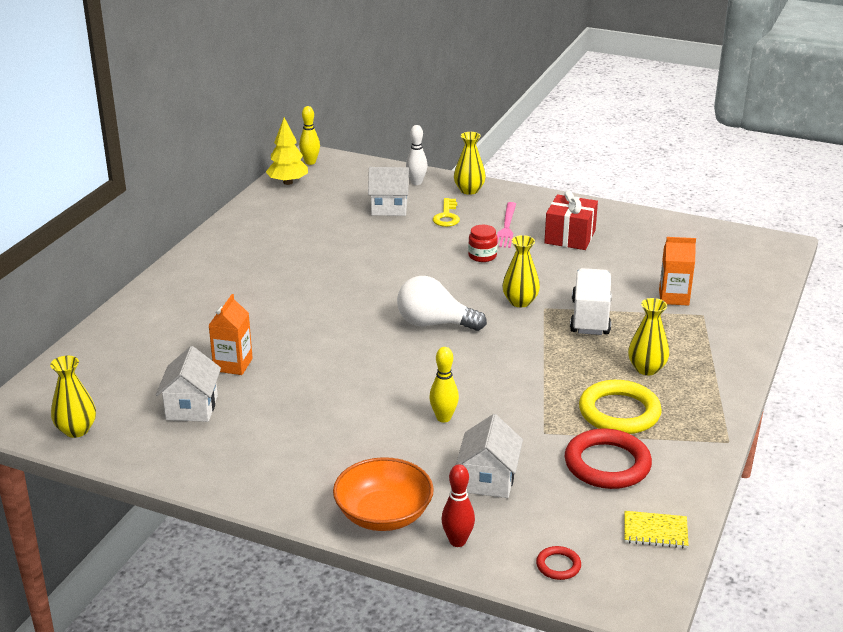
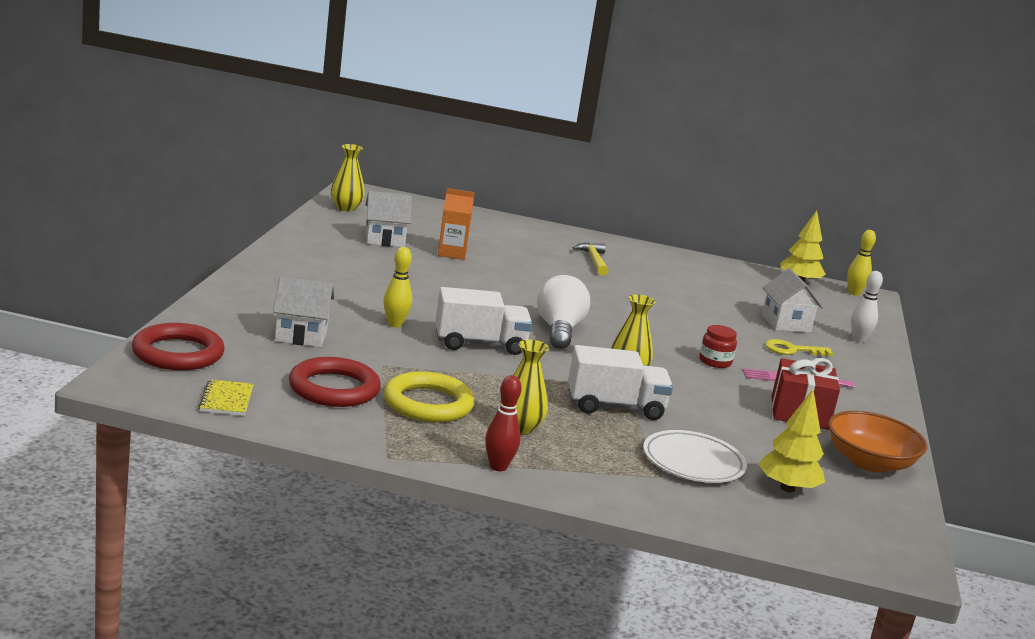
camera: 75 degrees right, 10 degrees down
orange bowl [333,457,434,531] -> orange bowl moved to [828,411,928,473]
red bowling pin [441,464,475,547] -> red bowling pin moved to [485,375,522,471]
yellow vase [454,132,486,195] -> none
red ring [536,546,581,580] -> red ring [132,323,225,370], size x2.13
orange carton [659,237,696,306] -> white plate [643,430,747,483]
none -> white truck [436,287,532,355]
none -> yellow hammer [573,243,608,276]
none -> yellow tree [758,389,825,492]

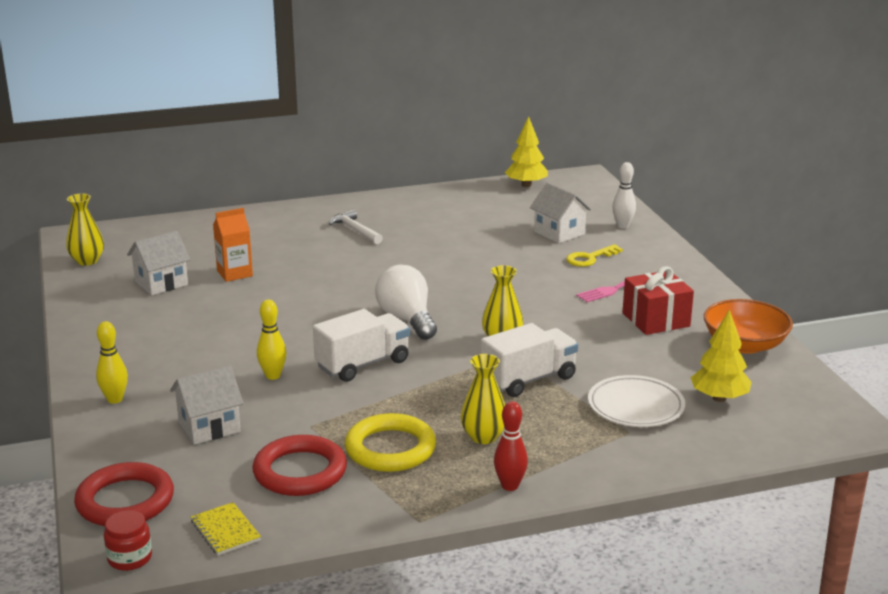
camera: 25 degrees left, 5 degrees up
yellow hammer [573,243,608,276] -> white hammer [329,209,383,244]
red jar [699,325,737,368] -> red jar moved to [104,510,152,571]
yellow bowling pin [847,230,876,296] -> yellow bowling pin moved to [96,321,128,404]

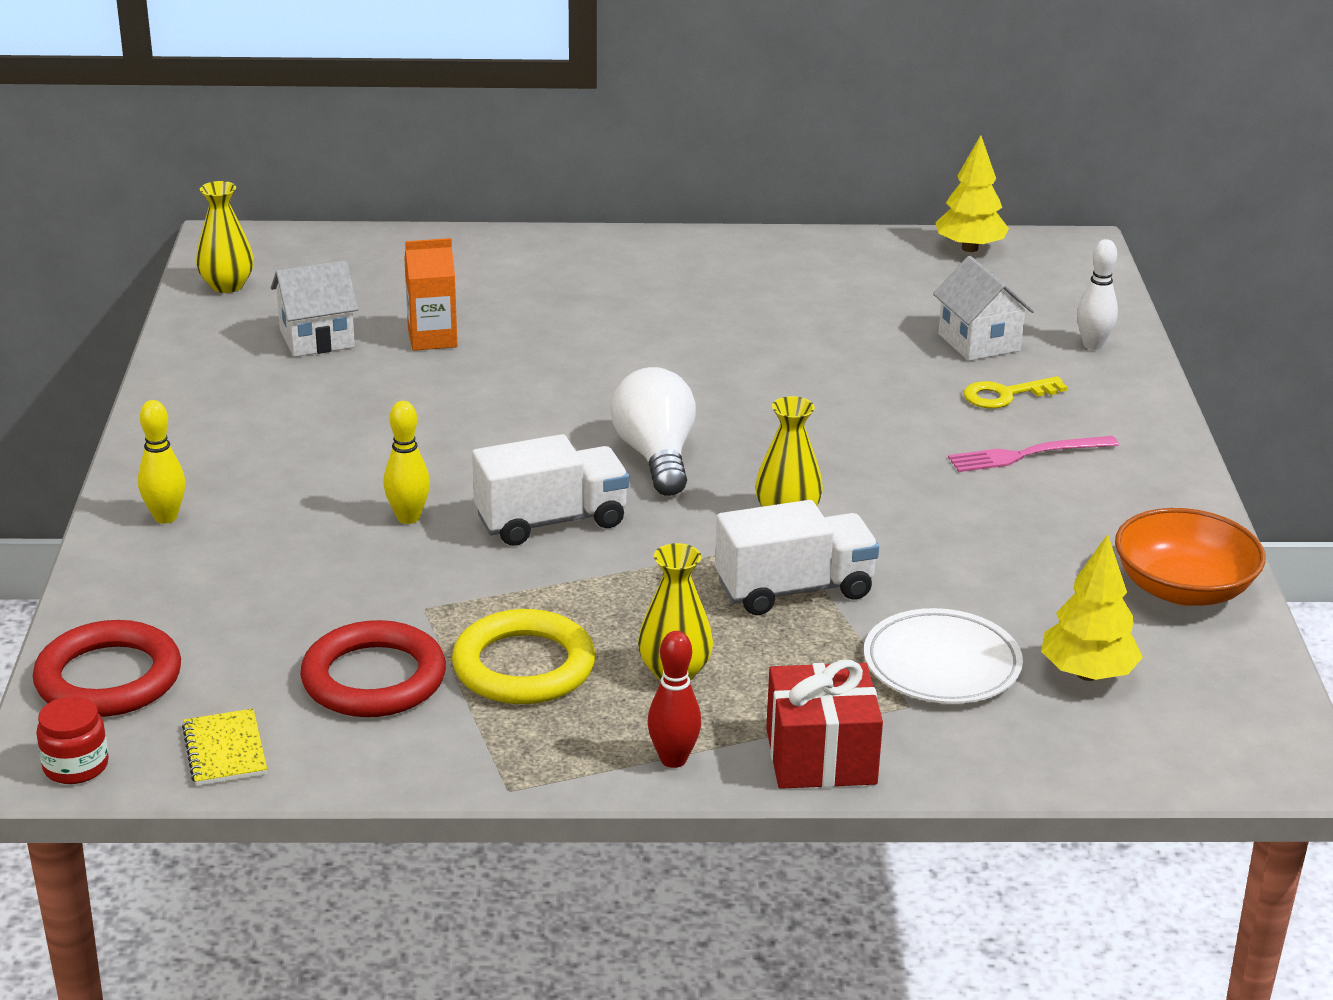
camera: 15 degrees right, 5 degrees up
white house [170,365,244,445] -> none
white hammer [329,209,383,244] -> none
red gift [622,266,694,335] -> red gift moved to [766,660,883,789]

